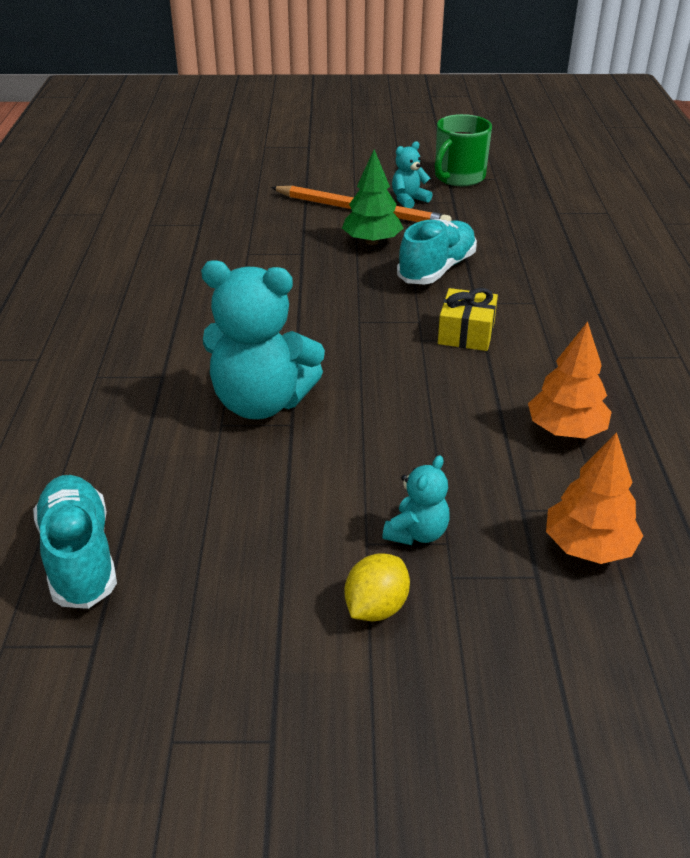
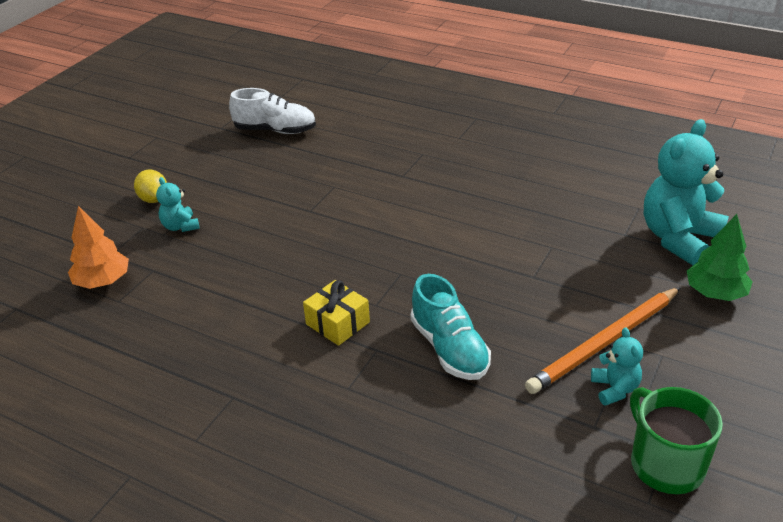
camera: 120 degrees right, 0 degrees up
turquoise shoe [33,475,117,609] -> white shoe [229,88,316,134]
turquoise teddy bear [201,260,325,419] -> turquoise teddy bear moved to [644,119,729,265]
green tree [342,149,403,245] -> green tree moved to [687,214,752,301]
orange tree [528,321,612,439] -> none

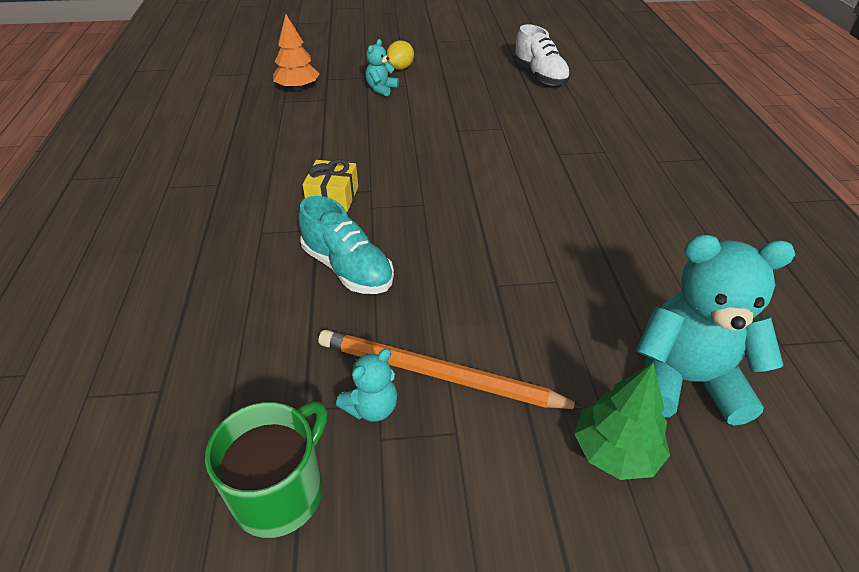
camera: 55 degrees right, 5 degrees up
turquoise shoe [411,274,491,380] -> turquoise shoe turned 75 degrees counterclockwise [298,196,394,294]

